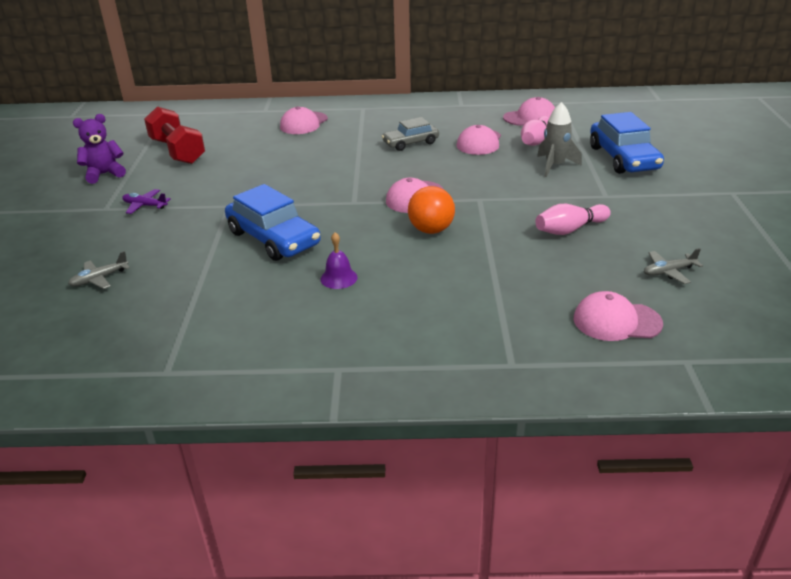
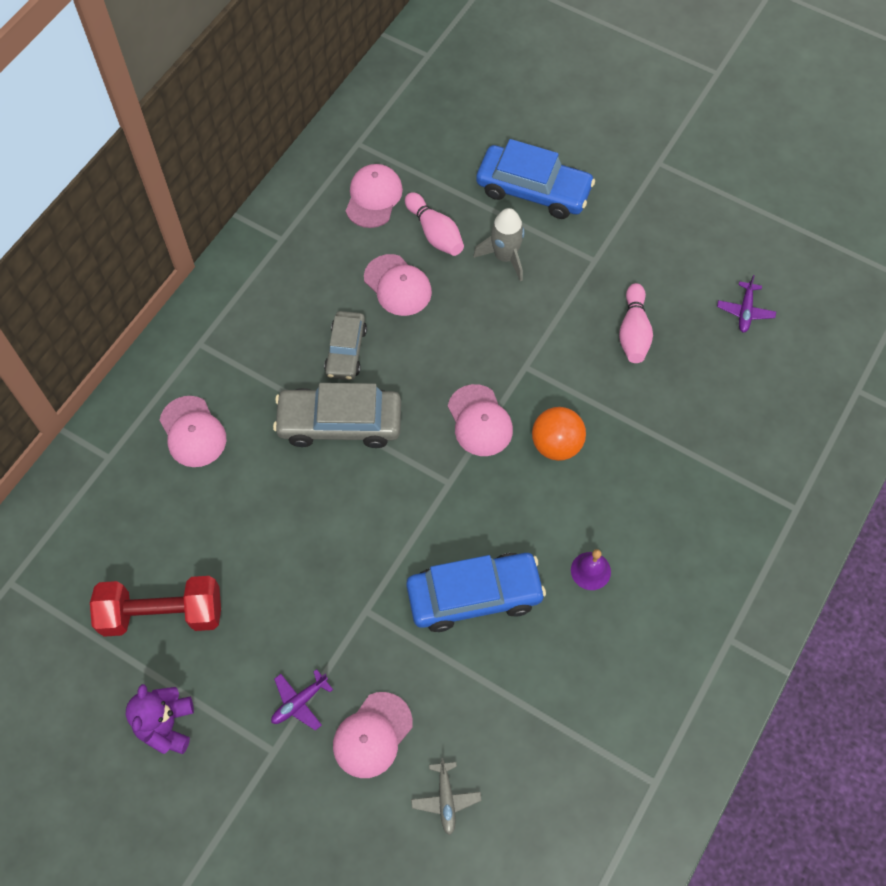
camera: 60 degrees left, 30 degrees up
pink cap [574,291,663,341] -> pink cap moved to [333,692,413,778]
grey plane [644,248,703,284] -> purple plane [717,275,776,333]
none -> grey car [273,383,401,448]

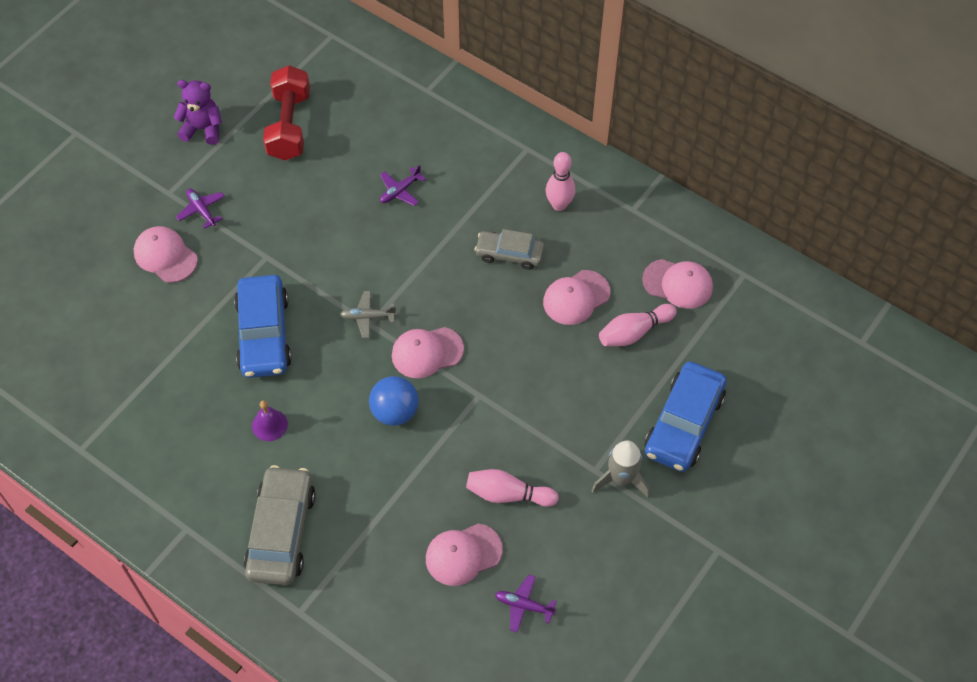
camera: 95 degrees right, 5 degrees down
pink cap [160,396,226,467] -> pink cap moved to [426,524,503,586]
grey car [273,383,401,448] -> grey car moved to [244,465,316,585]
grey plane [411,758,482,835] -> grey plane moved to [340,291,397,338]
grey rocket [473,208,524,281] -> grey rocket moved to [592,441,650,498]
orange ball [532,407,586,461] -> blue ball [369,376,419,426]
none -> purple plane [380,165,426,206]
none -> pink bowling pin [546,152,575,211]

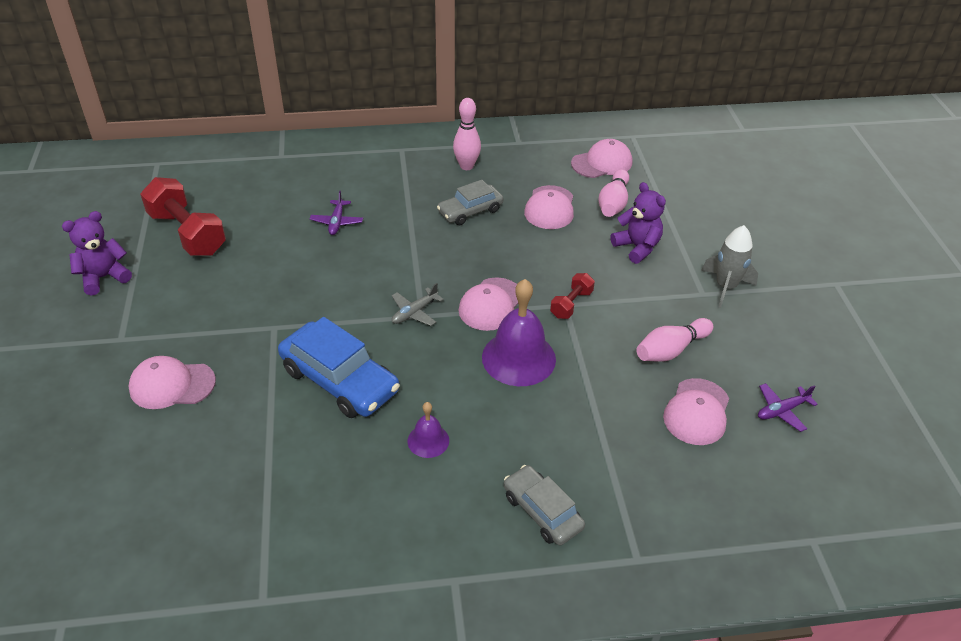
camera: 45 degrees left, 15 degrees down
purple plane [176,188,225,229] -> none
grey car [244,465,316,585] -> grey car [504,465,585,546], size x0.62
blue ball [369,376,419,426] -> purple bell [482,279,556,386]
blue car [645,361,727,472] -> none
none -> red dumbbell [550,273,595,319]
none -> purple teddy bear [611,182,666,264]

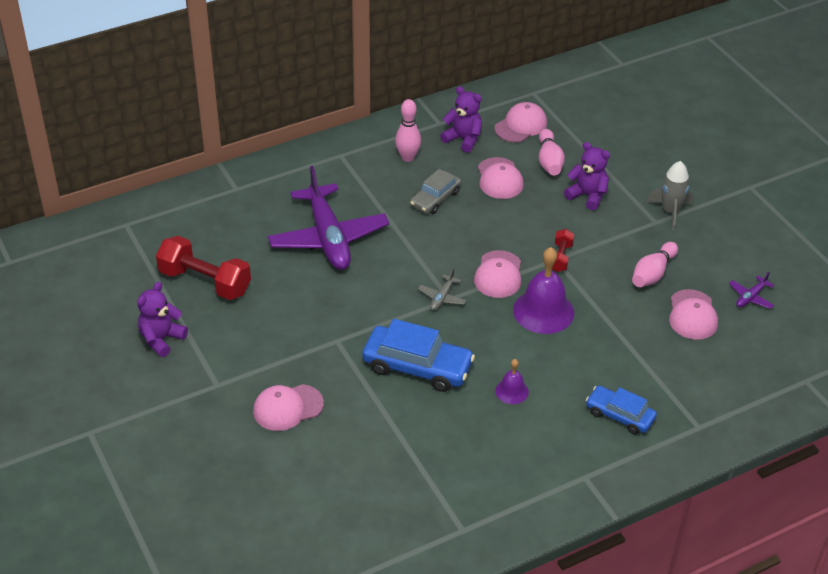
camera: 20 degrees left, 0 degrees up
purple plane [310,191,363,235] -> purple plane [268,166,389,270], size x2.50
grey car [504,465,585,546] -> blue car [586,386,657,434]
none -> purple teddy bear [440,86,482,153]

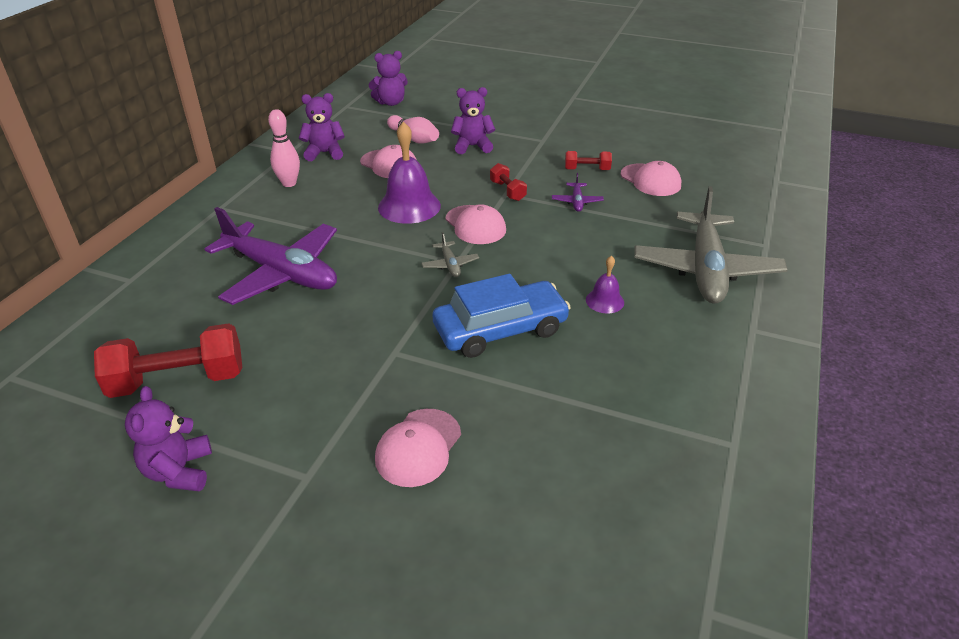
camera: 40 degrees left, 5 degrees down
grey car [410,169,461,214] -> none
pink cap [494,102,547,142] -> none
purple bell [513,247,574,334] -> purple bell moved to [378,122,441,224]
blue car [586,386,657,434] -> grey plane [634,186,788,303]
pink bowling pin [632,242,678,287] -> red dumbbell [565,151,612,170]
grey rocket [646,161,693,230] -> none
purple plane [729,272,774,309] -> purple plane moved to [552,173,604,212]
none -> purple teddy bear [369,51,408,106]

